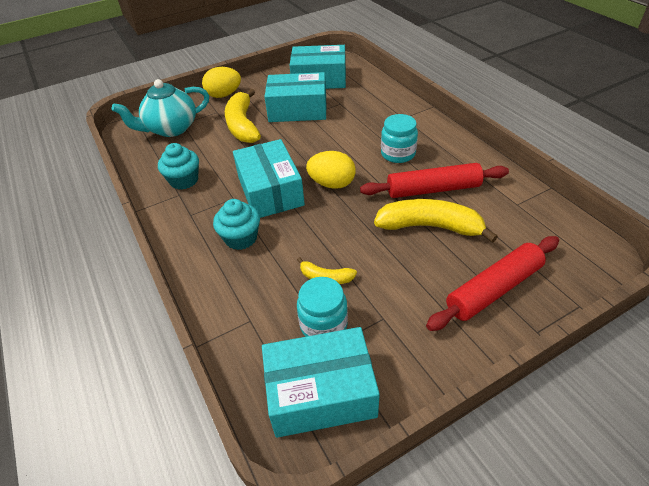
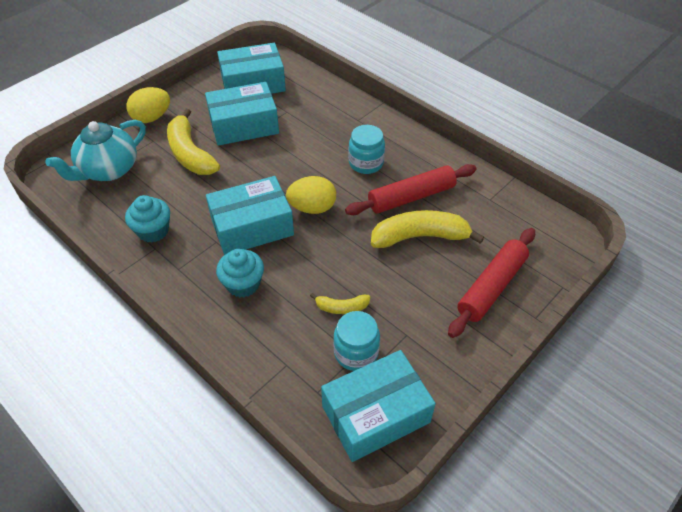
camera: 20 degrees left, 5 degrees up
turquoise box [233,139,305,218] -> turquoise box turned 75 degrees counterclockwise [206,176,294,255]

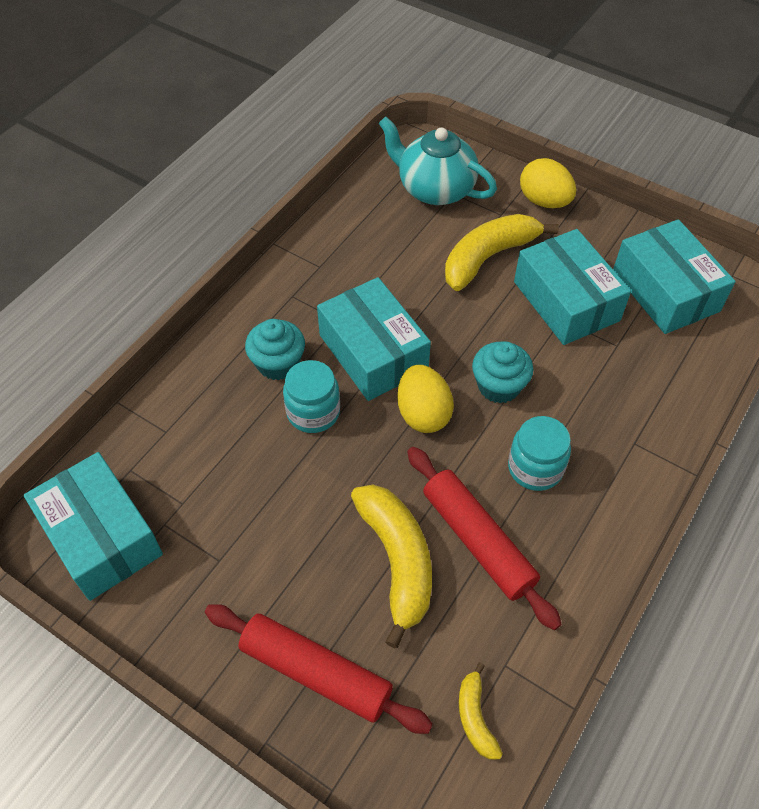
camera: 80 degrees right, 5 degrees up
turquoise cupcake [125,195,170,243] -> turquoise cupcake moved to [472,341,533,404]
yellow banana [310,293,370,314] -> yellow banana moved to [459,662,503,760]
turquoise jar [333,311,380,371] -> turquoise jar moved to [283,360,340,433]

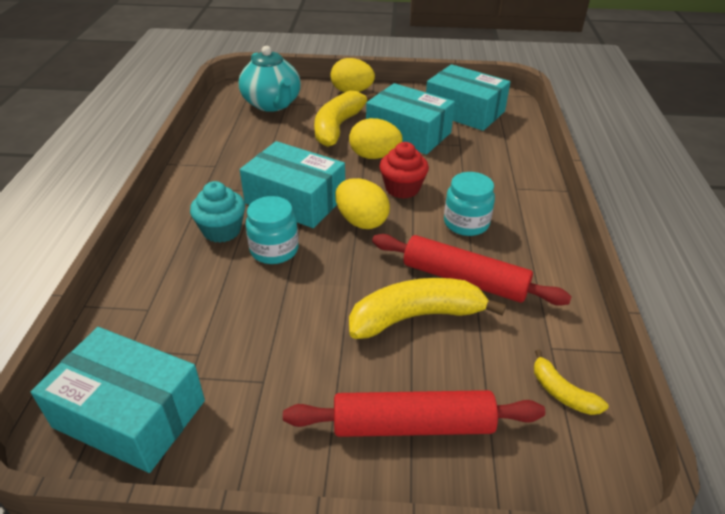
camera: 30 degrees left, 15 degrees down
yellow banana [351,485,432,649] -> yellow banana turned 60 degrees counterclockwise [349,278,506,339]
turquoise teapot [379,116,497,205] -> turquoise teapot turned 120 degrees counterclockwise [239,46,301,112]
turquoise cupcake [472,341,533,404] -> red cupcake [379,142,429,199]
none -> yellow egg [349,118,403,159]

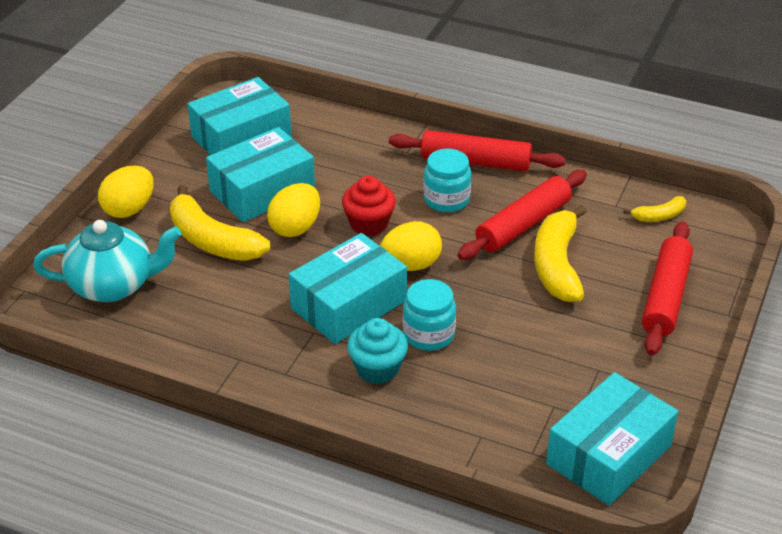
camera: 70 degrees left, 0 degrees up
none -> red rolling pin [389,130,566,171]

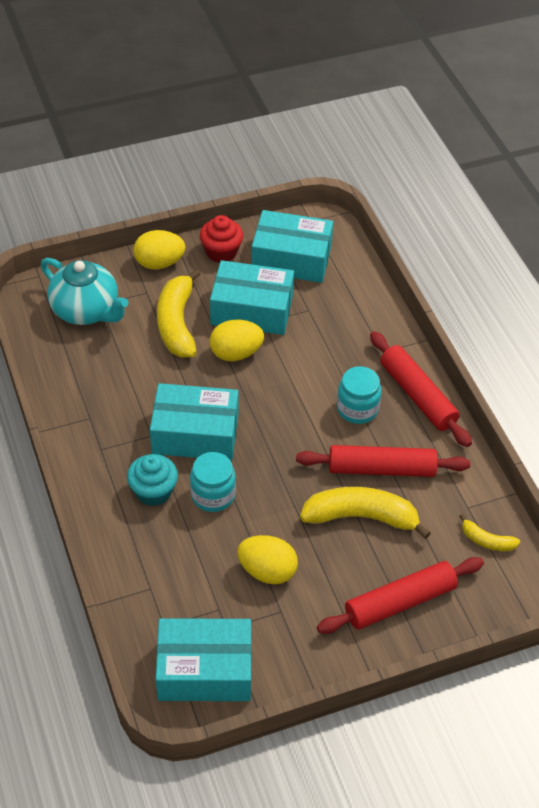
camera: 45 degrees right, 10 degrees up
red cupcake [342,176,396,236] -> red cupcake moved to [200,215,243,263]
yellow egg [380,221,442,271] -> yellow egg moved to [237,535,298,584]
yellow banana [534,205,587,302] -> yellow banana turned 45 degrees clockwise [300,487,431,539]

